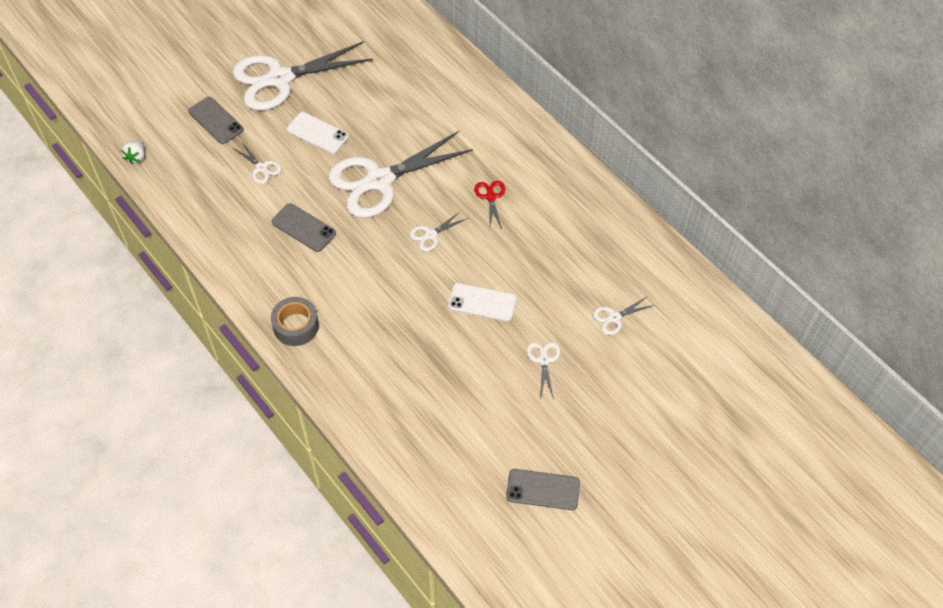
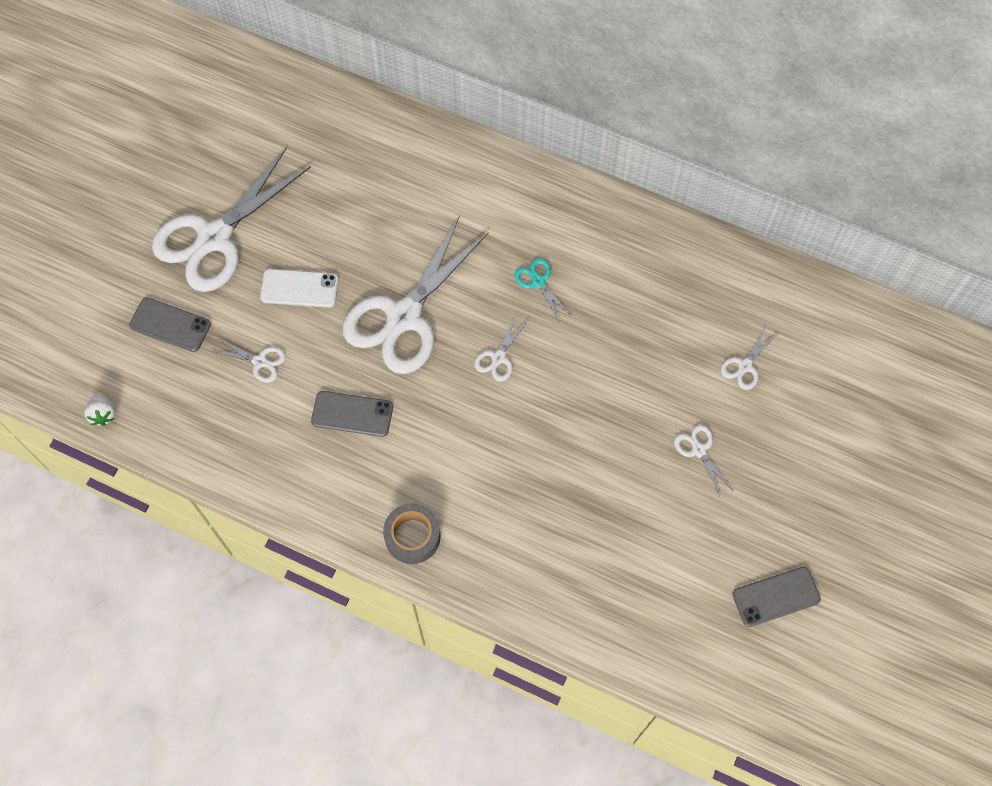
camera: 25 degrees left, 10 degrees up
white phone [448,283,517,322] -> none
red scissors [474,181,505,229] -> turquoise scissors [514,258,572,323]

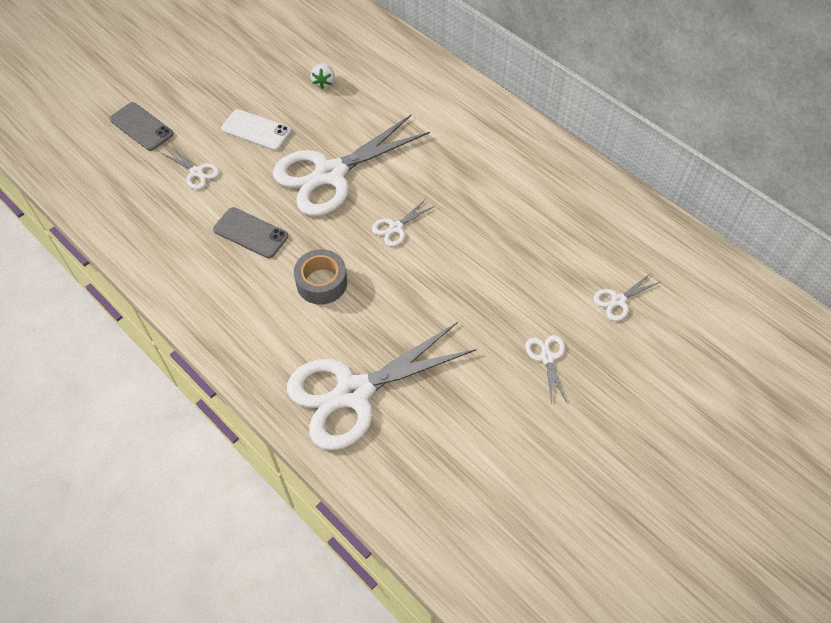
camera: 20 degrees right, 10 degrees down
white strawberry [84,393,116,426] -> white strawberry moved to [310,63,335,89]
white scissors [152,148,311,292] -> white scissors moved to [287,322,477,450]
grey tape [383,504,440,564] -> grey tape moved to [294,249,347,305]
turquoise scissors [514,258,572,323] -> none
grey phone [732,567,821,627] -> none

